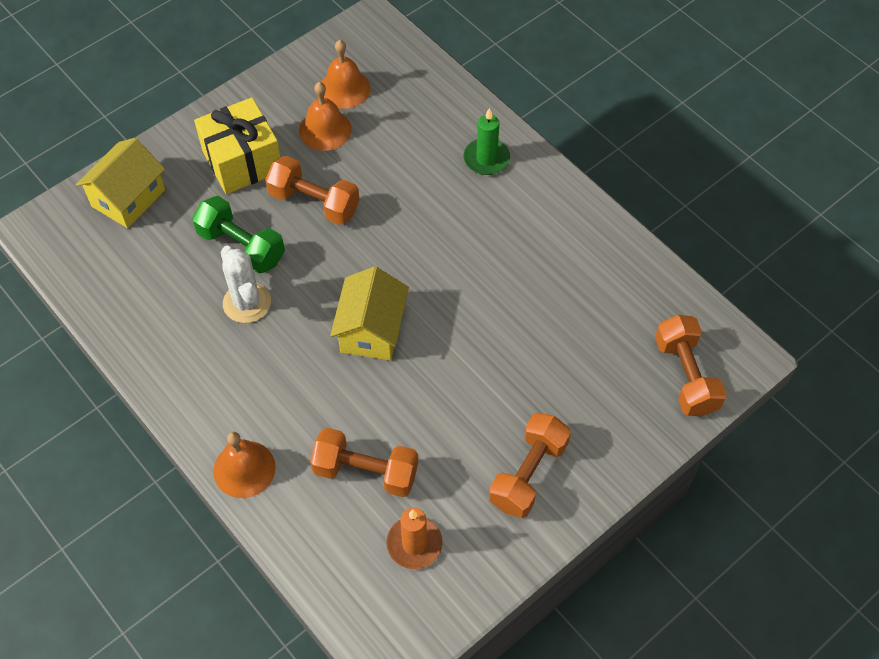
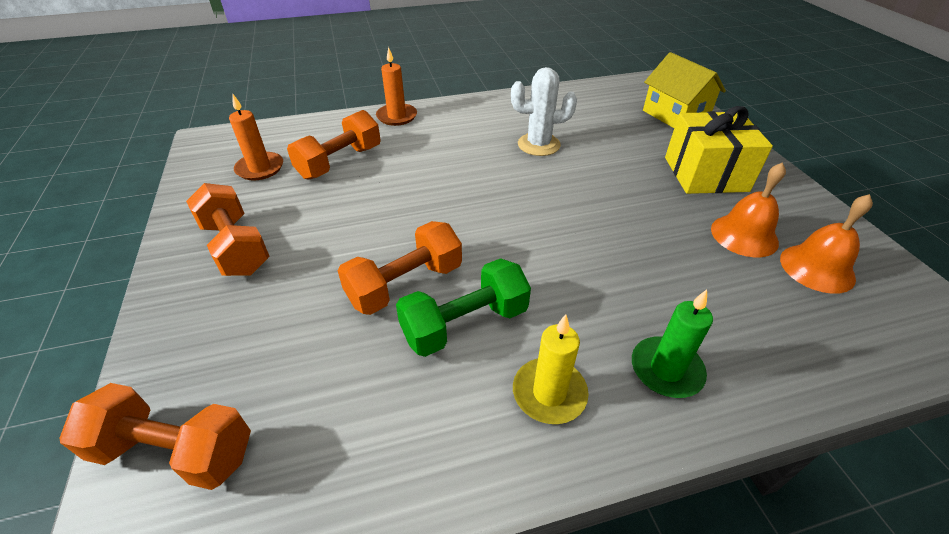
camera: 115 degrees right, 15 degrees down
green dumbbell [192,196,285,274] -> green dumbbell moved to [396,258,531,357]
orange bell [213,432,276,498] -> orange candle [376,47,417,126]
orange dumbbell [265,156,359,225] -> orange dumbbell moved to [338,221,462,315]
yellow house [330,266,409,360] -> none
none -> yellow candle [513,314,589,424]

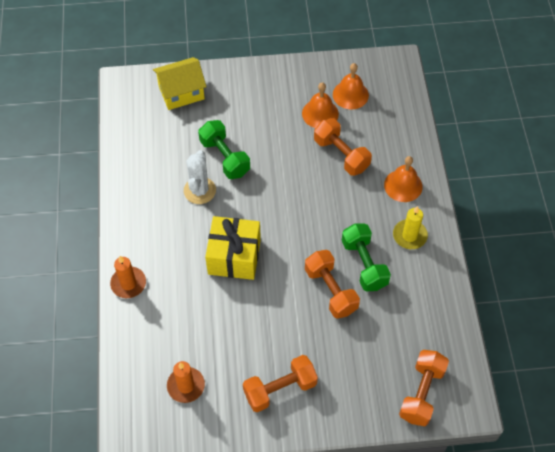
camera: 80 degrees left, 15 degrees up
orange dumbbell [287,110,381,180] -> orange dumbbell moved to [314,118,372,176]
green candle [632,289,713,398] -> orange bell [384,156,423,202]
yellow gift [665,106,773,194] -> yellow gift moved to [205,216,261,280]
none -> green dumbbell [198,120,250,179]

